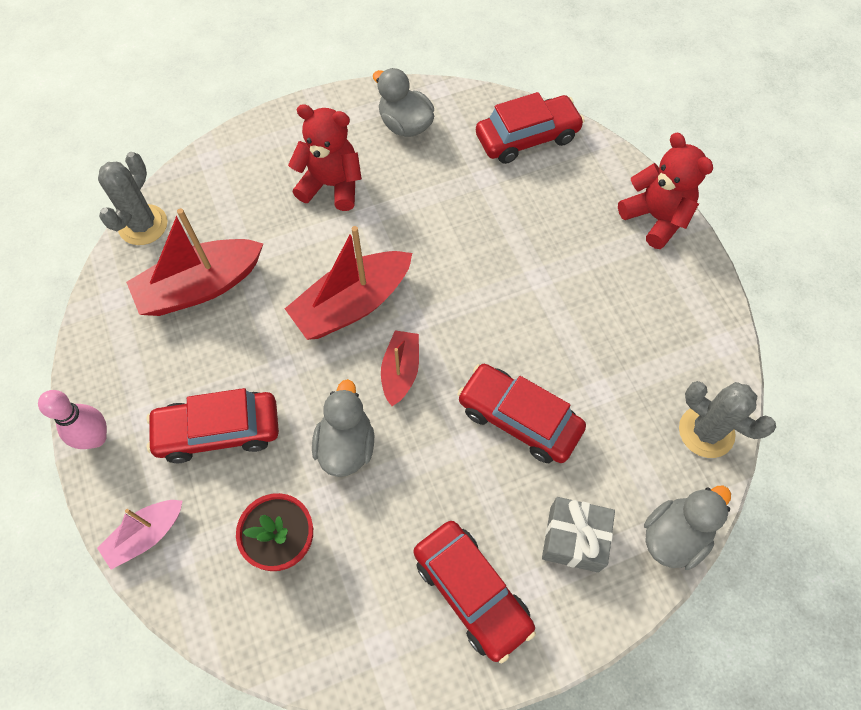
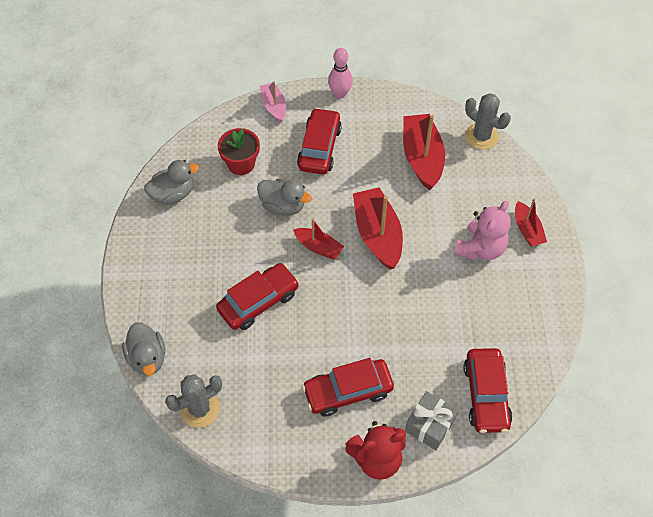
camera: 110 degrees right, 5 degrees down
red teddy bear [288,104,362,211] -> pink teddy bear [454,201,511,260]
grey duck [373,68,434,137] -> grey duck moved to [144,160,199,205]
red car [414,521,536,663] -> red car moved to [302,358,394,417]
grey gift [542,497,615,573] -> grey gift moved to [405,391,458,450]
none -> red boat [515,198,547,247]

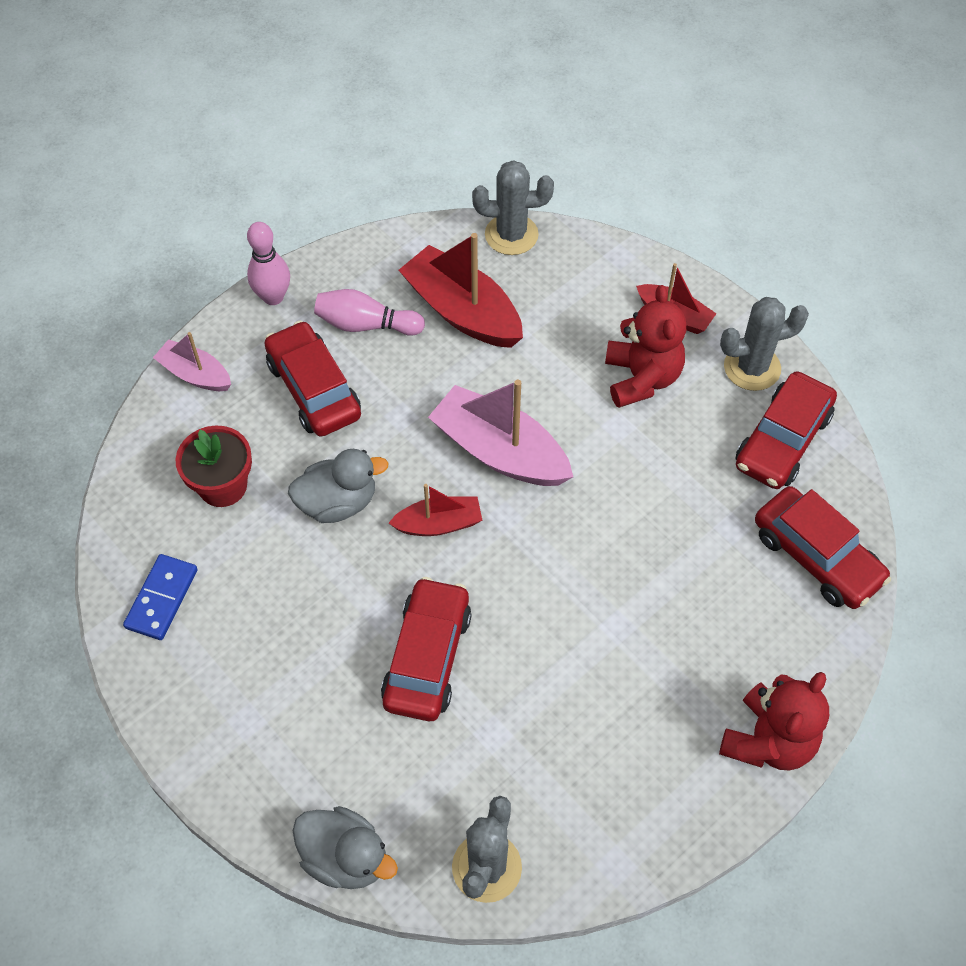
camera: 40 degrees left, 0 degrees up
grey duck [144,160,199,205] -> blue domino [123,554,198,640]
red car [302,358,394,417] -> red car moved to [735,371,837,489]
red boat [353,187,403,270] -> pink boat [428,380,573,486]
grey gift [405,391,458,450] -> none
pink teddy bear [454,201,511,260] -> red teddy bear [605,285,686,408]
none -> pink bowling pin [314,289,425,336]
none -> grey cactus [720,297,809,391]

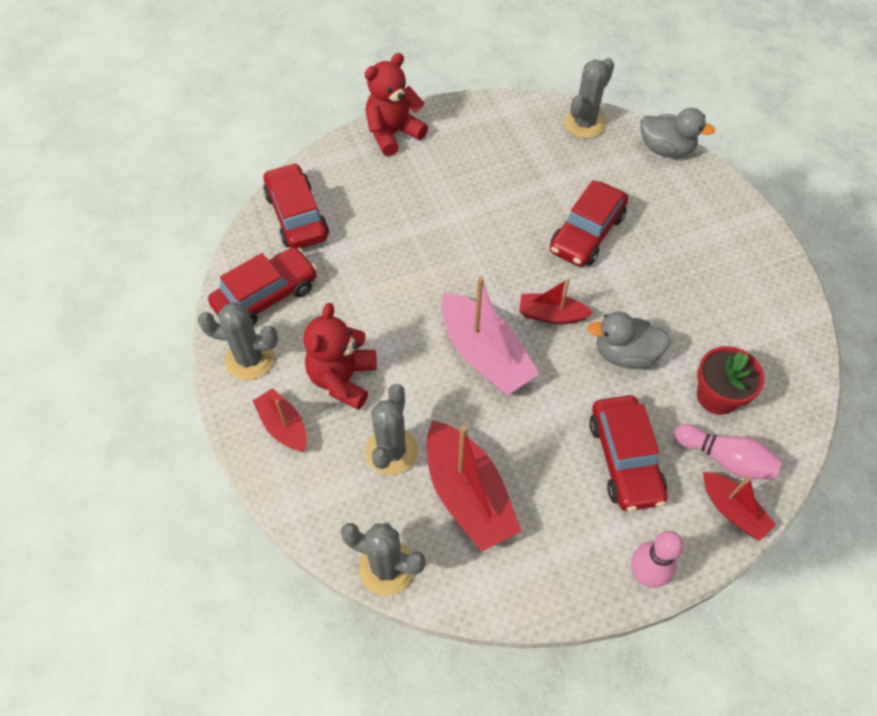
camera: 160 degrees left, 0 degrees up
blue domino [123,554,198,640] -> none
pink boat [153,332,231,391] -> red boat [703,472,776,541]
grey duck [293,806,398,889] -> grey duck turned 150 degrees clockwise [641,108,715,157]
pink bowling pin [314,289,425,336] -> pink bowling pin moved to [674,424,782,479]
none -> grey cactus [365,384,418,475]

